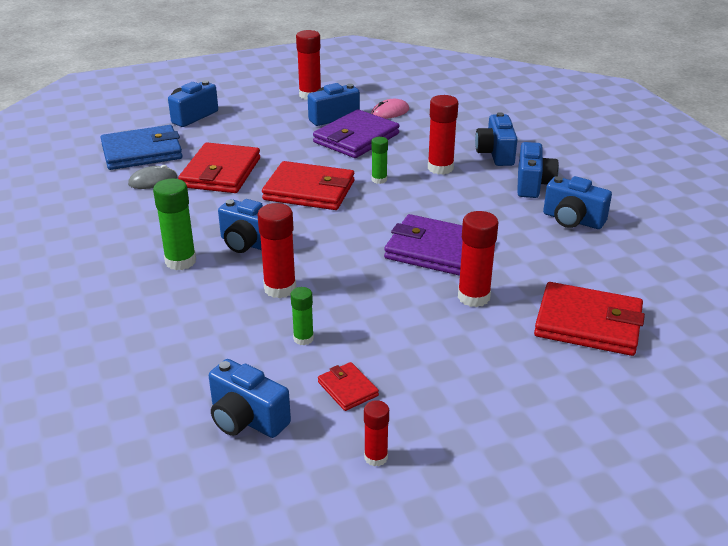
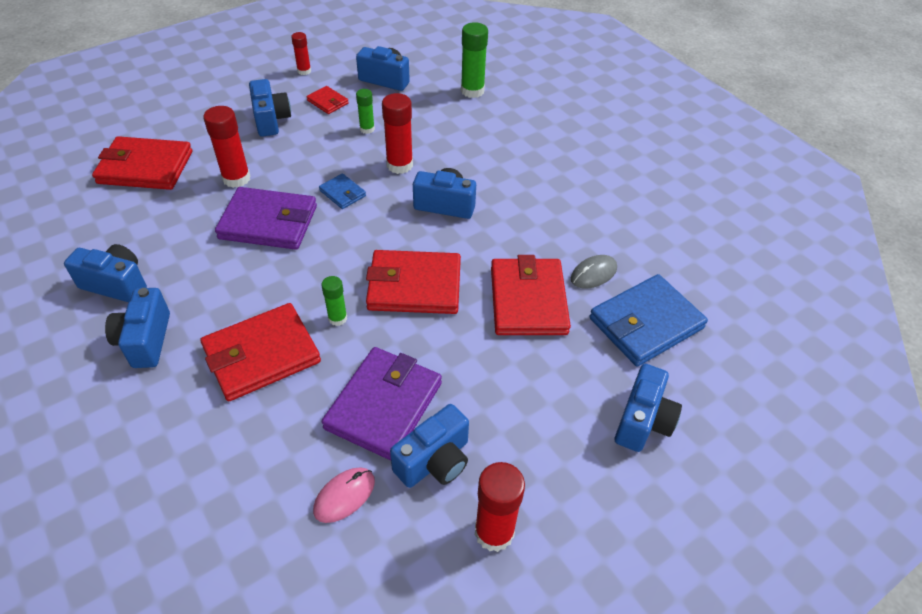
camera: 165 degrees right, 15 degrees up
green glue stick [153,178,196,270] -> green glue stick moved to [461,22,488,98]
red glue stick [428,95,458,175] -> red wallet [200,303,321,401]
blue camera [475,112,518,166] -> blue camera moved to [249,79,291,137]
none -> blue wallet [319,173,366,209]

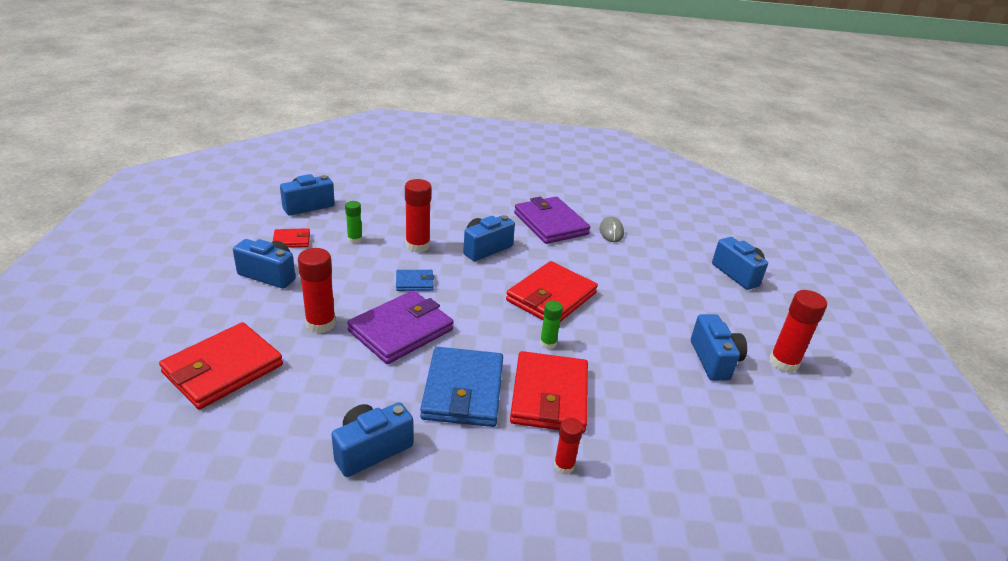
camera: 55 degrees left, 15 degrees down
blue camera [105,288,170,368] -> none
red glue stick [291,32,311,75] -> red glue stick moved to [554,418,583,474]
pink mouse [313,467,375,523] -> none
purple wallet [322,347,442,461] -> purple wallet moved to [514,197,590,244]
green glue stick [461,22,488,98] -> none
red wallet [491,255,571,335] -> none
blue wallet [589,274,708,367] -> blue wallet moved to [420,347,503,427]

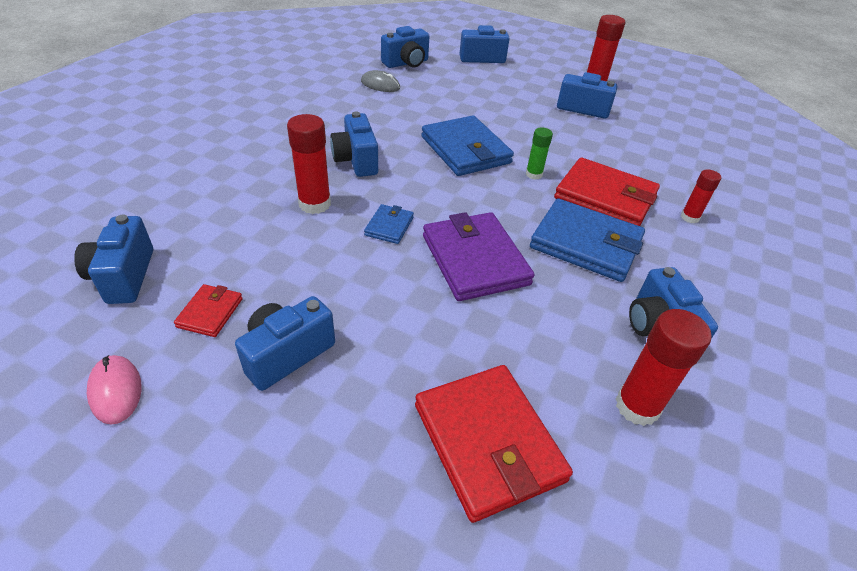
camera: 65 degrees left, 10 degrees up
red glue stick [298,248,336,333] -> red glue stick moved to [616,309,711,426]
green glue stick [345,201,362,244] -> none
red wallet [506,261,598,322] -> blue wallet [421,115,514,176]
purple wallet [514,197,590,244] -> none
none -> pink mouse [87,355,142,425]
none -> blue camera [381,26,430,68]

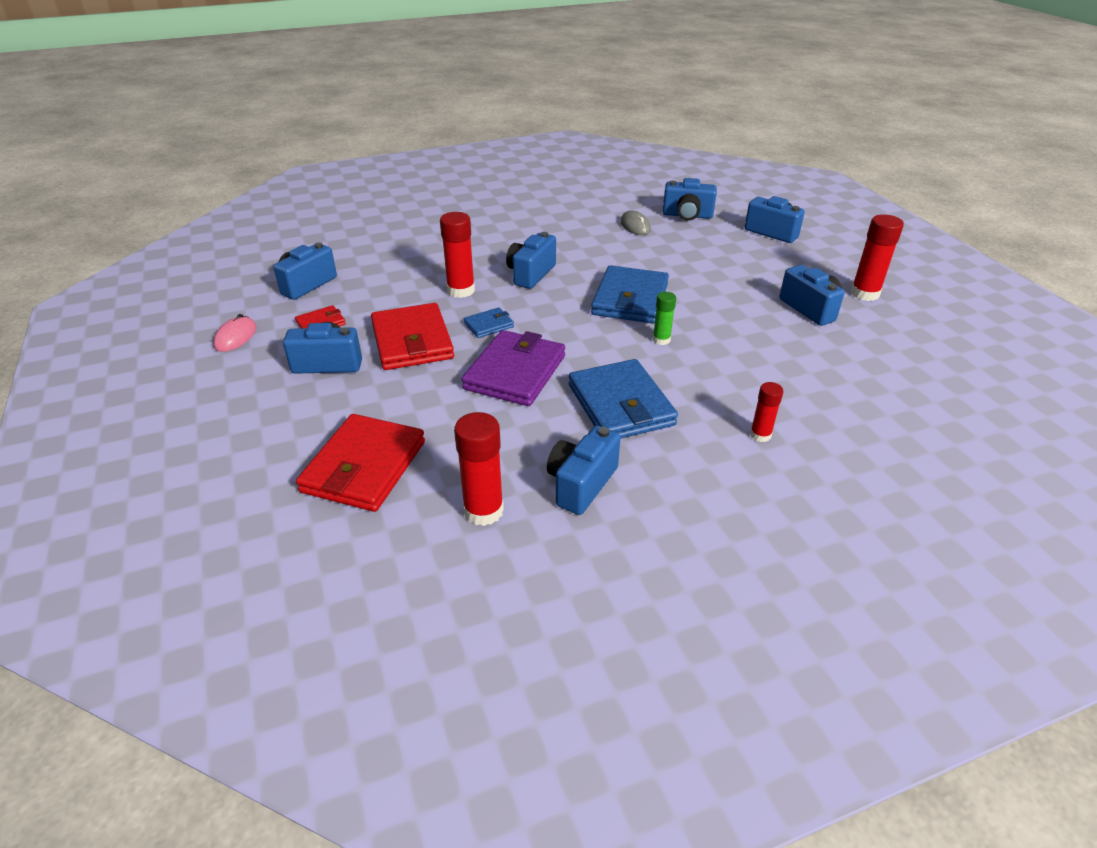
camera: 45 degrees right, 5 degrees down
red wallet [554,158,660,226] -> red wallet moved to [371,303,454,370]

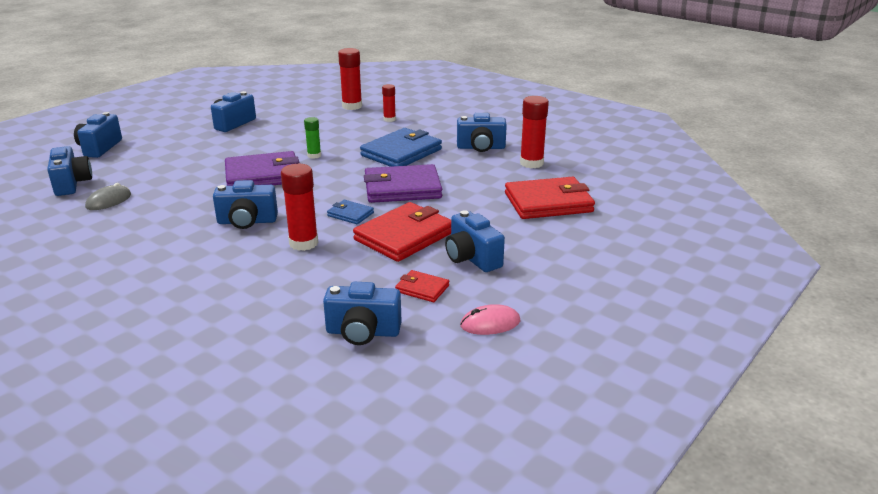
camera: 120 degrees left, 10 degrees down
blue wallet [591,265,669,324] -> purple wallet [225,151,299,186]
red glue stick [851,214,904,301] -> red glue stick moved to [338,48,362,110]

